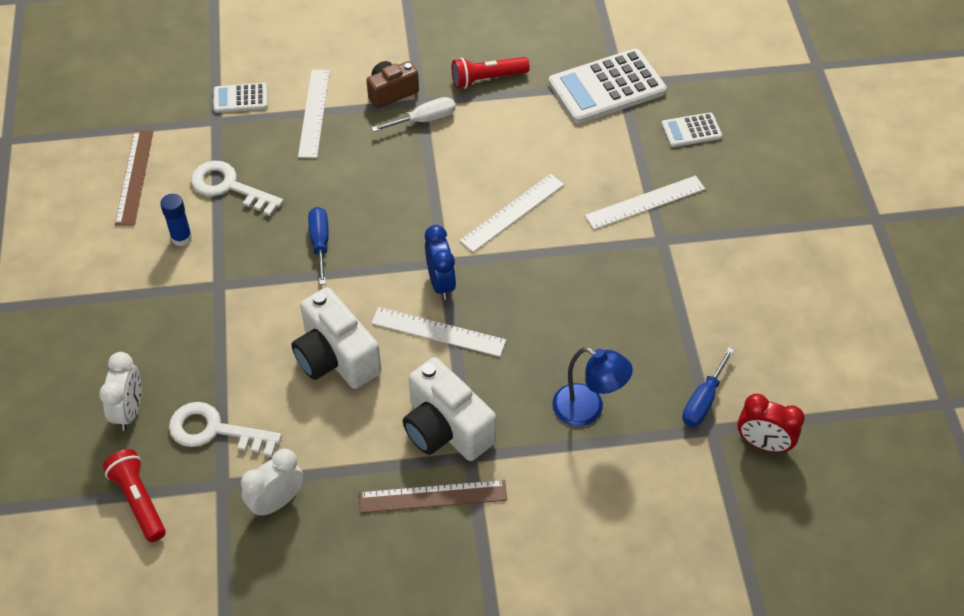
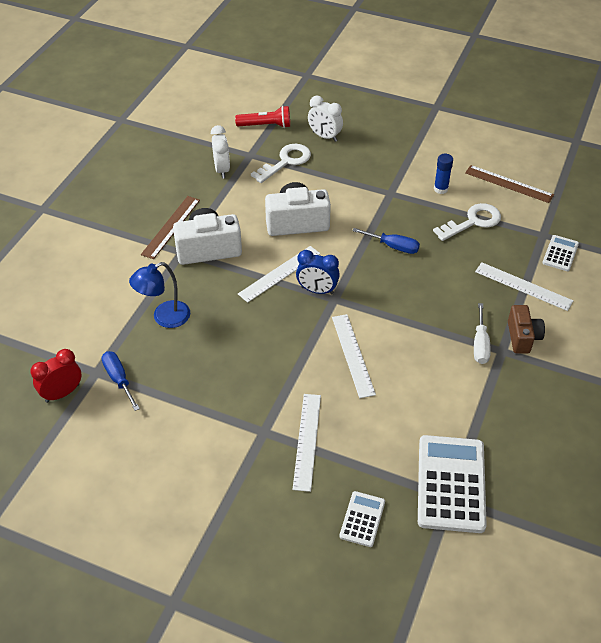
camera: 120 degrees right, 5 degrees down
red flashlight [452,57,530,89] -> none

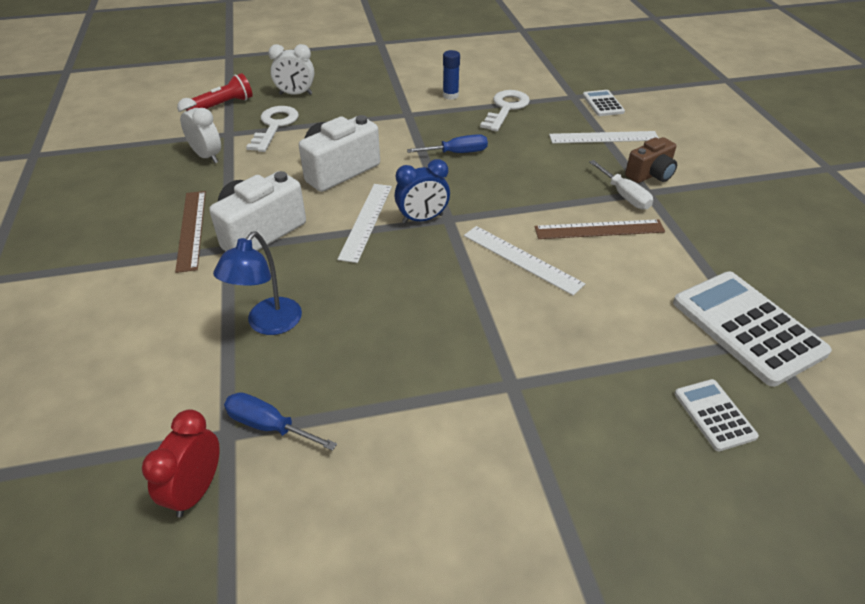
camera: 35 degrees left, 5 degrees down
white ruler [293,394,321,492] -> none
brown ruler [465,165,554,203] -> brown ruler moved to [534,219,665,239]
brown camera [508,305,545,353] -> brown camera turned 90 degrees clockwise [625,137,677,183]

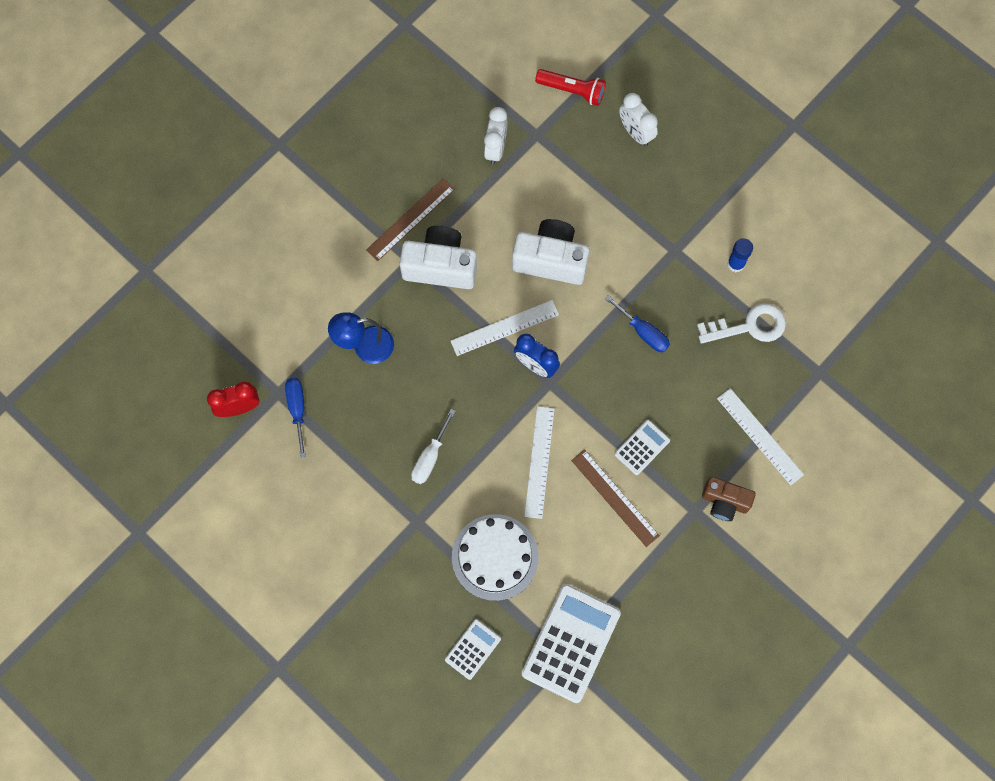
camera: 55 degrees right, 30 degrees up
white key [246,106,299,152] -> none
white calculator [583,90,625,116] -> white calculator moved to [614,420,670,475]
white screwdriver [589,160,653,210] -> white screwdriver moved to [411,409,456,484]
none -> white cake [452,514,539,601]

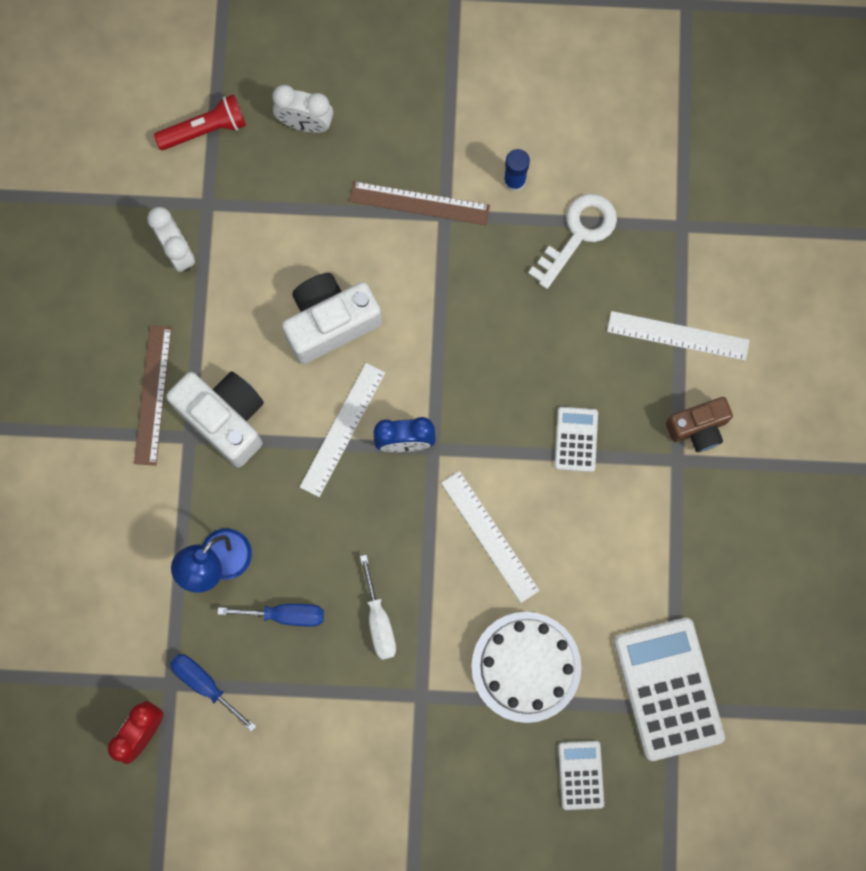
camera: 40 degrees left, 5 degrees up
white camera [400,226,477,289] -> white camera turned 75 degrees clockwise [166,371,264,467]
brown ruler [571,449,660,547] -> brown ruler moved to [350,181,490,225]
blue screwdriver [605,295,670,352] -> blue screwdriver moved to [217,604,324,627]

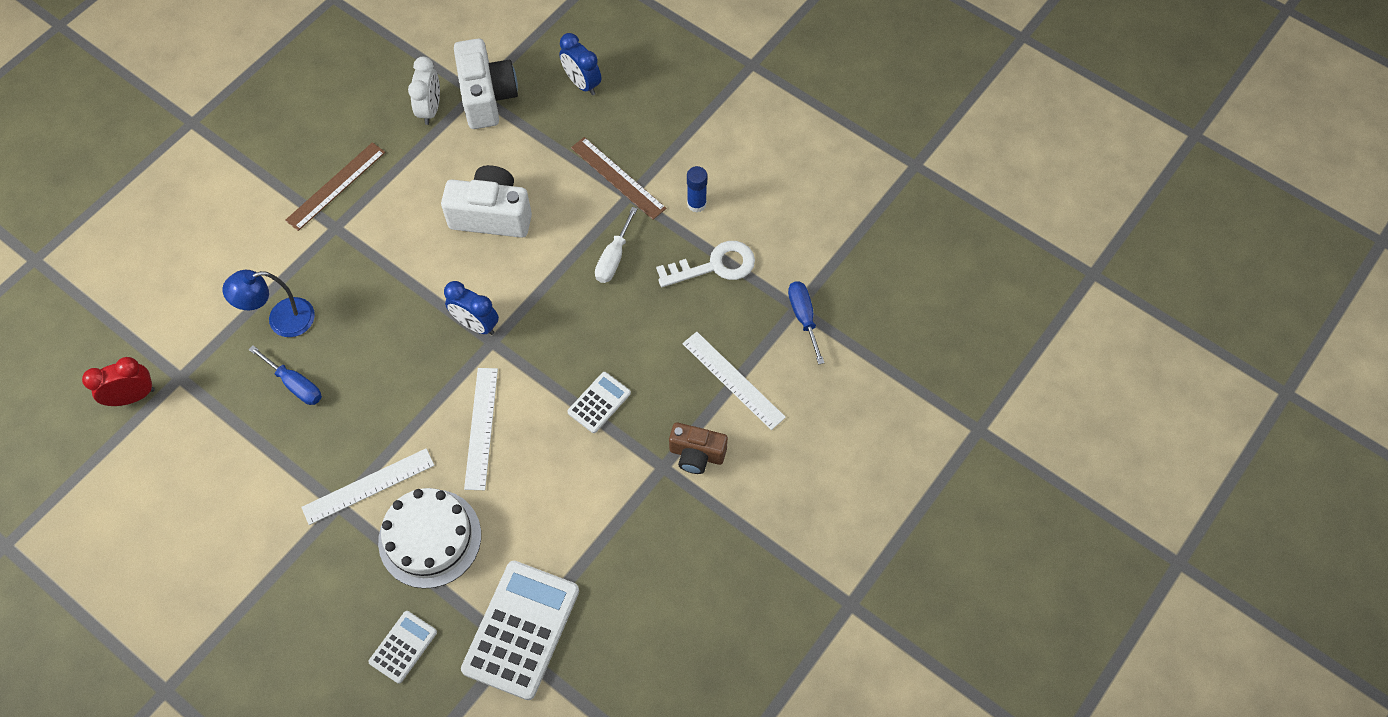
camera: 35 degrees right, 15 degrees down
red flashlight [154,94,246,150] -> none
white camera [166,371,264,467] -> white camera moved to [454,38,518,129]
blue screwdriver [170,654,256,732] -> blue screwdriver moved to [788,281,824,364]
white clock [272,85,333,133] -> blue clock [559,33,601,95]
white ruler [300,363,385,497] -> white ruler moved to [301,448,435,525]
white screwdriver [360,555,396,660] -> white screwdriver moved to [595,207,637,283]

